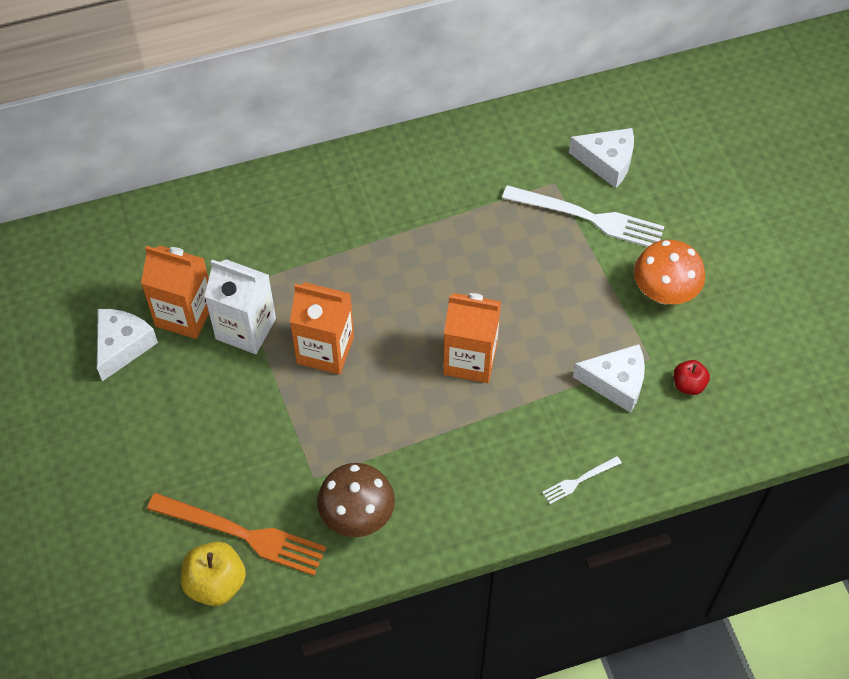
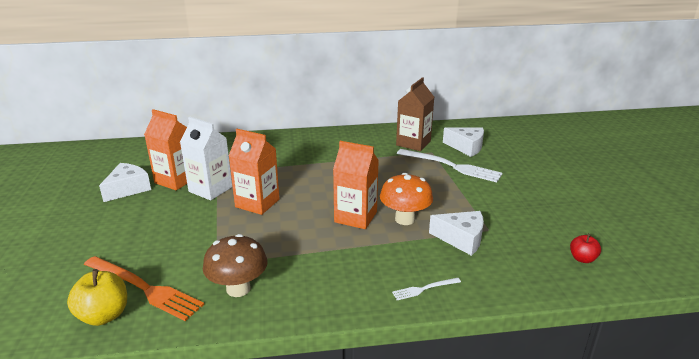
camera: 10 degrees right, 30 degrees down
orange mushroom [634,240,705,305] -> orange mushroom moved to [380,173,433,225]
red apple [674,360,710,395] -> red apple moved to [570,234,601,263]
none -> brown carton [396,77,434,151]

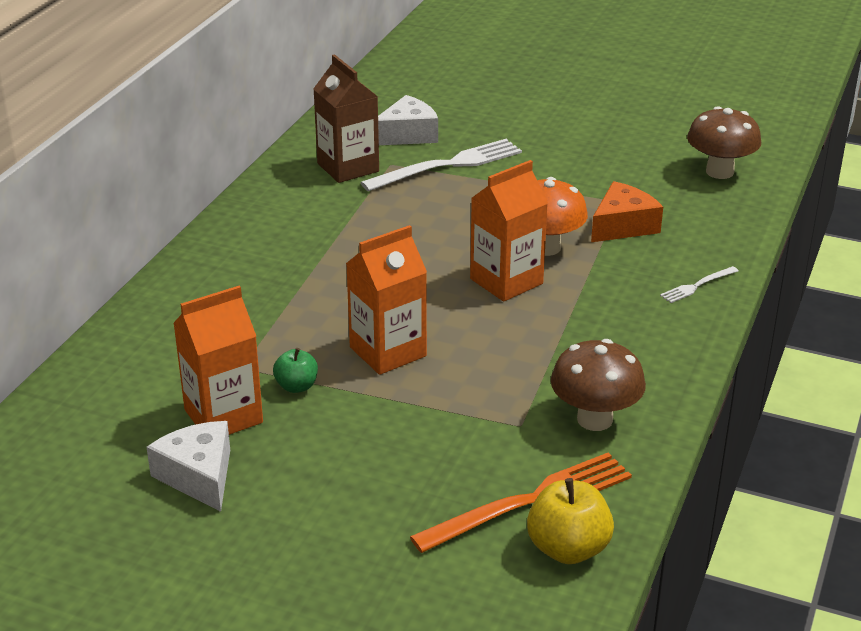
camera: 60 degrees left, 5 degrees up
white carton [180,117,232,200] -> green apple [273,348,318,393]
white fork [392,278,461,300] -> white fork turned 45 degrees clockwise [660,266,739,303]
white cheese [429,211,484,256] -> orange cheese [591,181,663,242]
red apple [570,234,601,263] -> brown mushroom [687,106,761,179]

